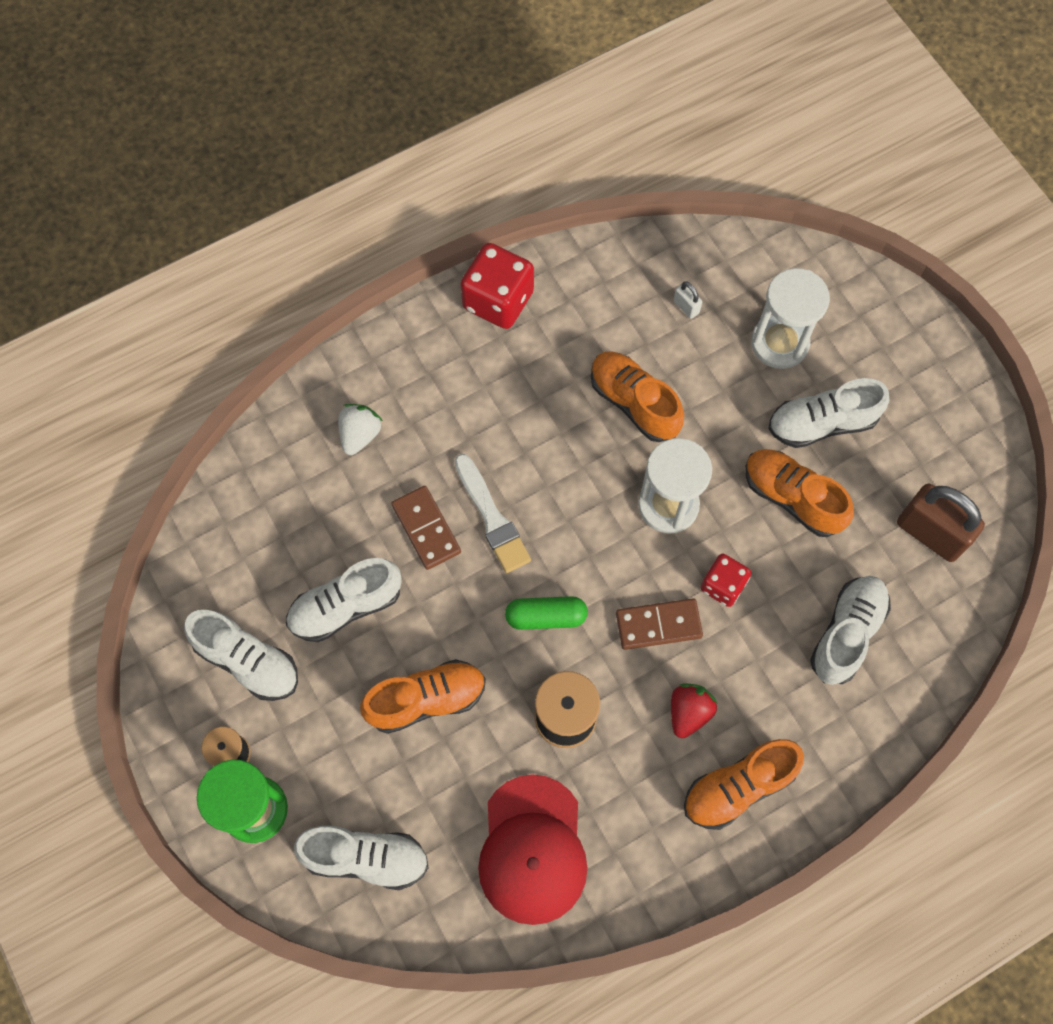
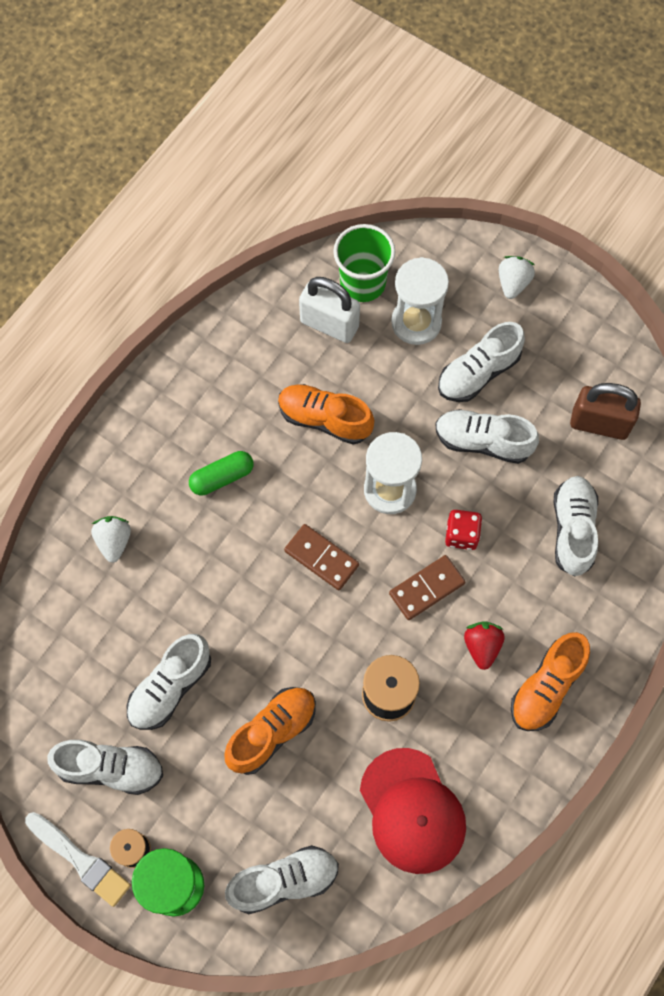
camera: 25 degrees left, 0 degrees up
brown domino [391,486,461,570] -> brown domino moved to [284,524,359,590]
white brush [454,454,531,573] -> white brush moved to [25,812,131,907]
red dice [460,243,534,329] -> none
green capsule [505,596,588,630] -> green capsule moved to [189,451,254,495]
white padlock [673,281,702,319] -> white padlock [299,277,360,343], size x2.29
orange shoe [746,449,854,537] -> white shoe [435,409,539,464]
none -> green cup [333,224,395,302]
none -> white strawberry [499,256,535,299]

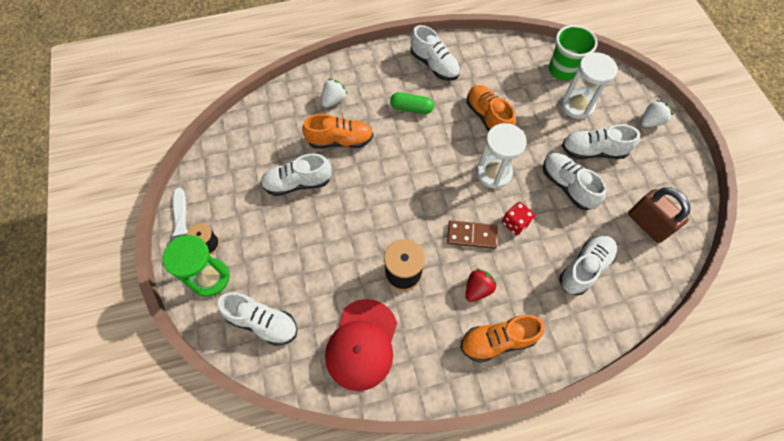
camera: 40 degrees right, 5 degrees down
white shoe [47,740,163,795] -> white shoe moved to [410,25,460,81]
orange shoe [224,687,316,775] -> orange shoe moved to [302,114,373,148]
brown domino [284,524,359,590] -> none
white padlock [299,277,360,343] -> none

